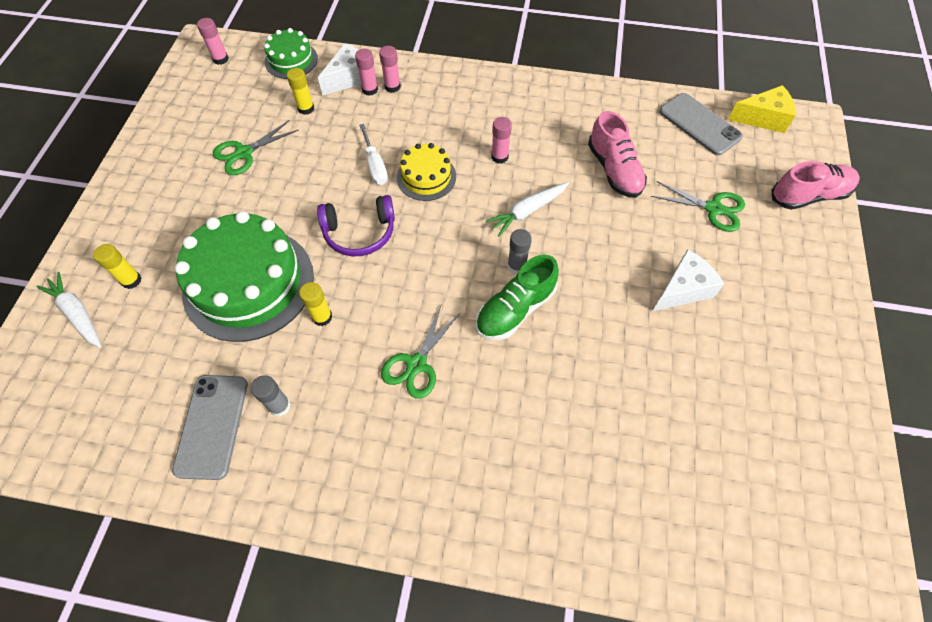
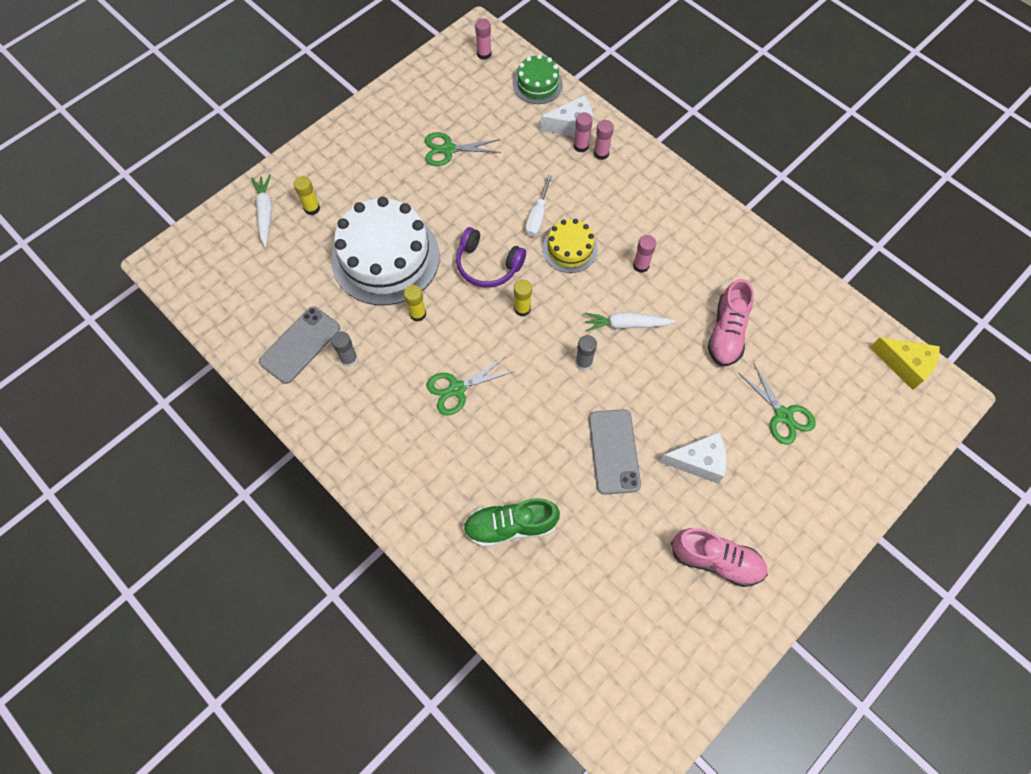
camera: 35 degrees right, 5 degrees up
green cake [175,211,314,342] -> white cake [331,197,440,305]
yellow glue stick [287,68,314,115] -> yellow glue stick moved to [514,280,532,316]
green shoe [476,255,559,340] -> green shoe moved to [463,498,560,547]
grey phone [659,93,743,156] -> grey phone moved to [589,409,641,495]
pink shoe [772,161,860,210] -> pink shoe moved to [671,528,768,587]

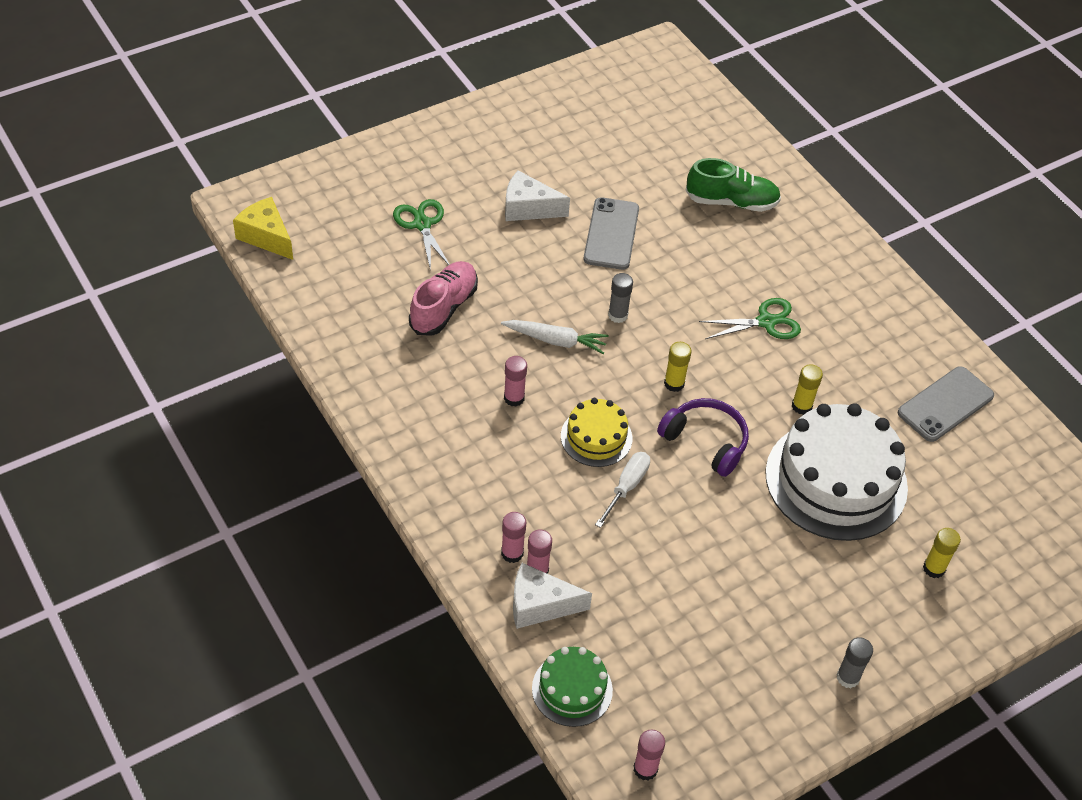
camera: 170 degrees left, 15 degrees down
white carrot [251,175,272,247] -> none
grey glue stick [331,331,358,367] -> grey glue stick moved to [836,637,873,688]
green scissors [425,132,501,166] -> none
pink shoe [671,528,768,587] -> none

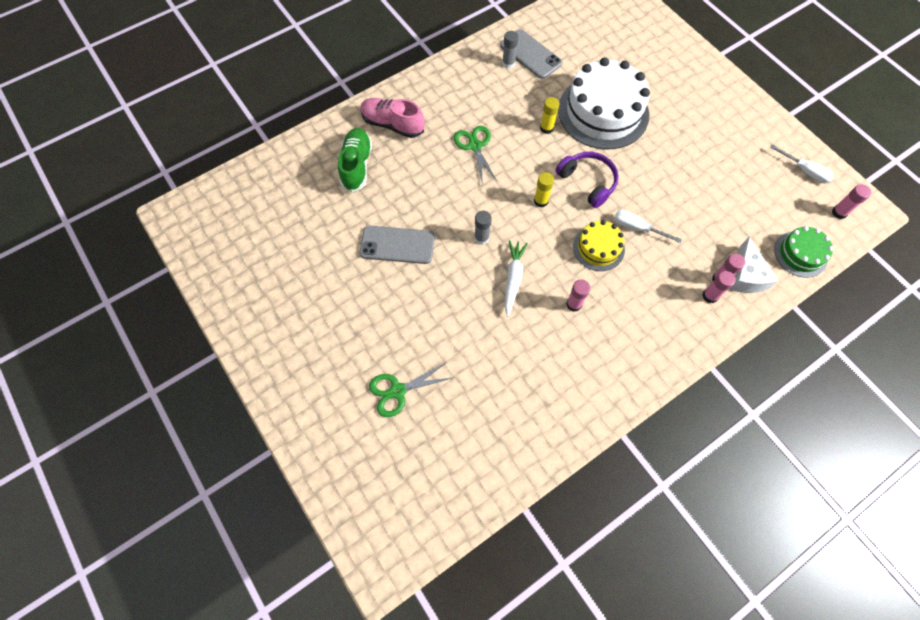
camera: 90 degrees left, 15 degrees up
yellow cheese [233,197,293,260] -> none
pink shoe [409,261,478,336] -> pink shoe moved to [360,98,424,138]
white cheese [505,170,570,221] -> none
purple headphones [657,398,749,477] -> purple headphones turned 105 degrees clockwise [555,152,619,208]
grey glue stick [836,637,873,688] -> grey glue stick moved to [502,31,518,69]
yellow glue stick [923,528,961,578] -> none
none -> white screwdriver [770,145,834,184]

